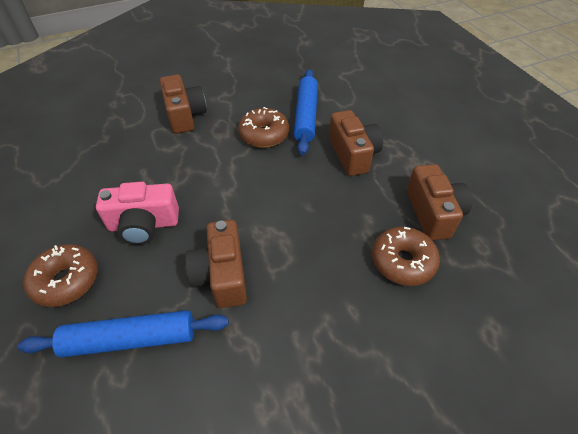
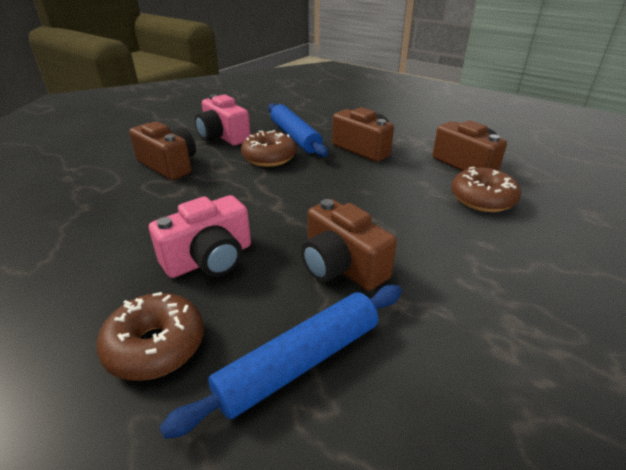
camera: 30 degrees left, 15 degrees down
none -> pink camera [195,94,251,145]

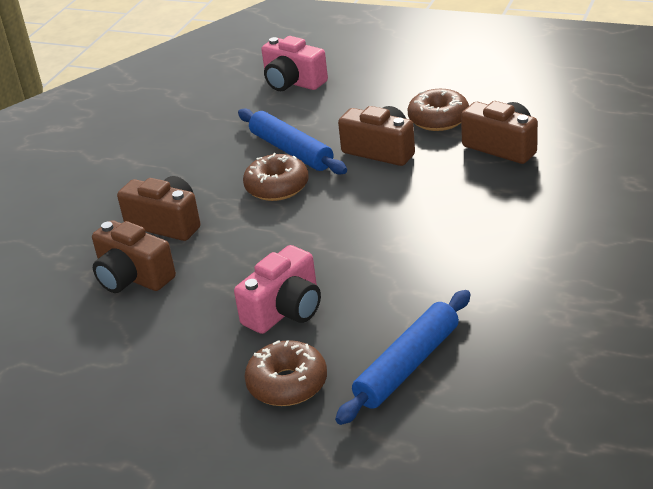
camera: 10 degrees left, 0 degrees up
pink camera [195,94,251,145] -> pink camera moved to [261,36,328,91]
brown camera [301,199,397,291] -> brown camera moved to [92,220,176,293]
brown donut [451,167,521,212] -> brown donut moved to [407,89,469,131]

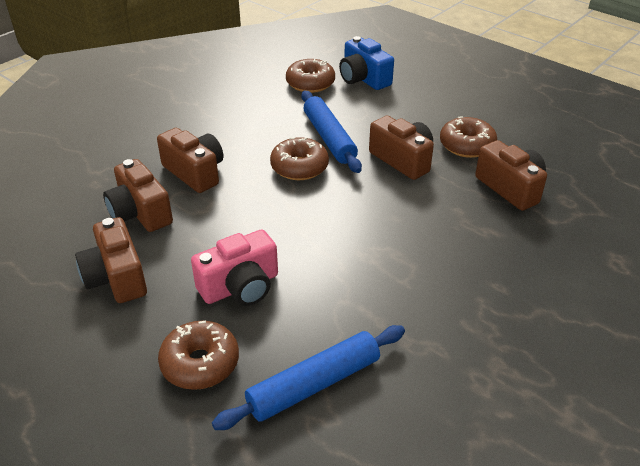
camera: 15 degrees right, 5 degrees up
pink camera [261,36,328,91] -> blue camera [339,36,394,90]
none -> brown camera [75,217,147,303]
none -> brown donut [286,59,335,93]

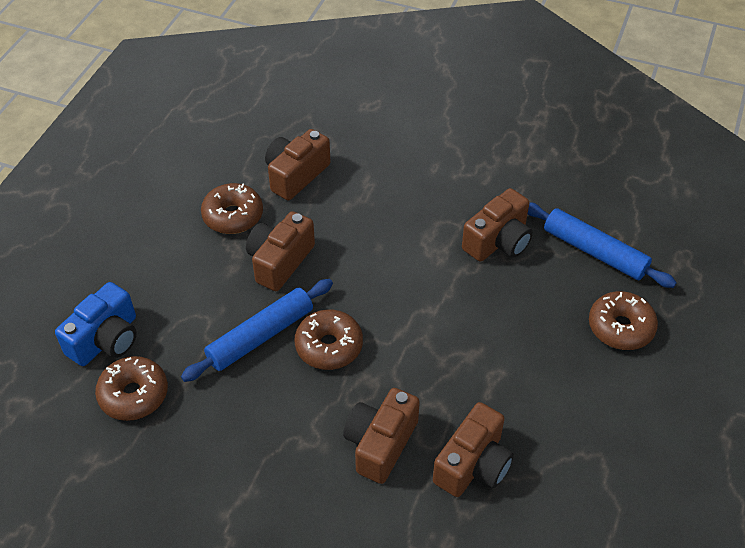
camera: 110 degrees left, 10 degrees up
brown camera [75,217,147,303] -> brown camera moved to [462,188,533,262]
pink camera [191,230,278,306] -> none

